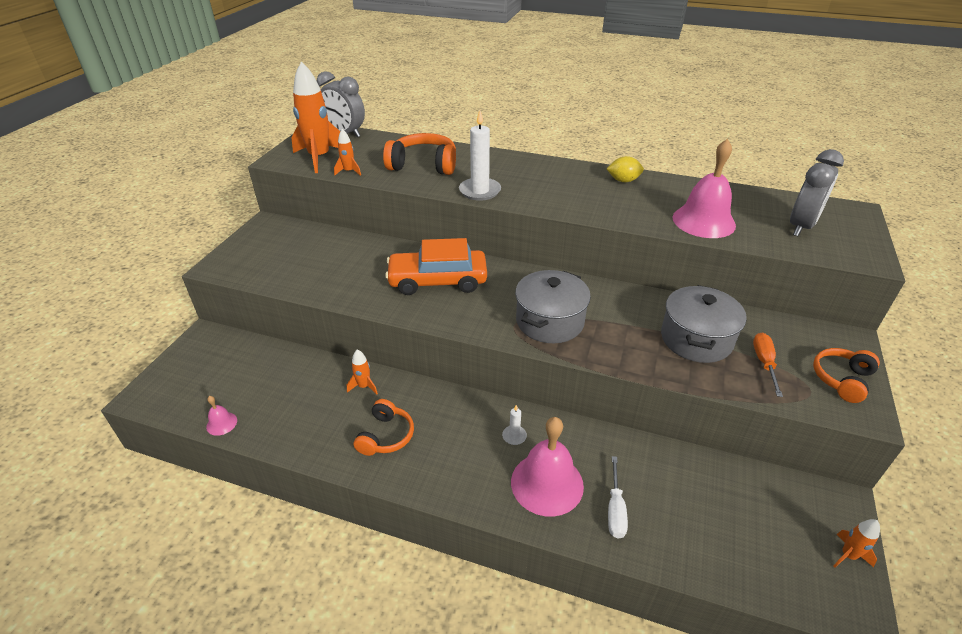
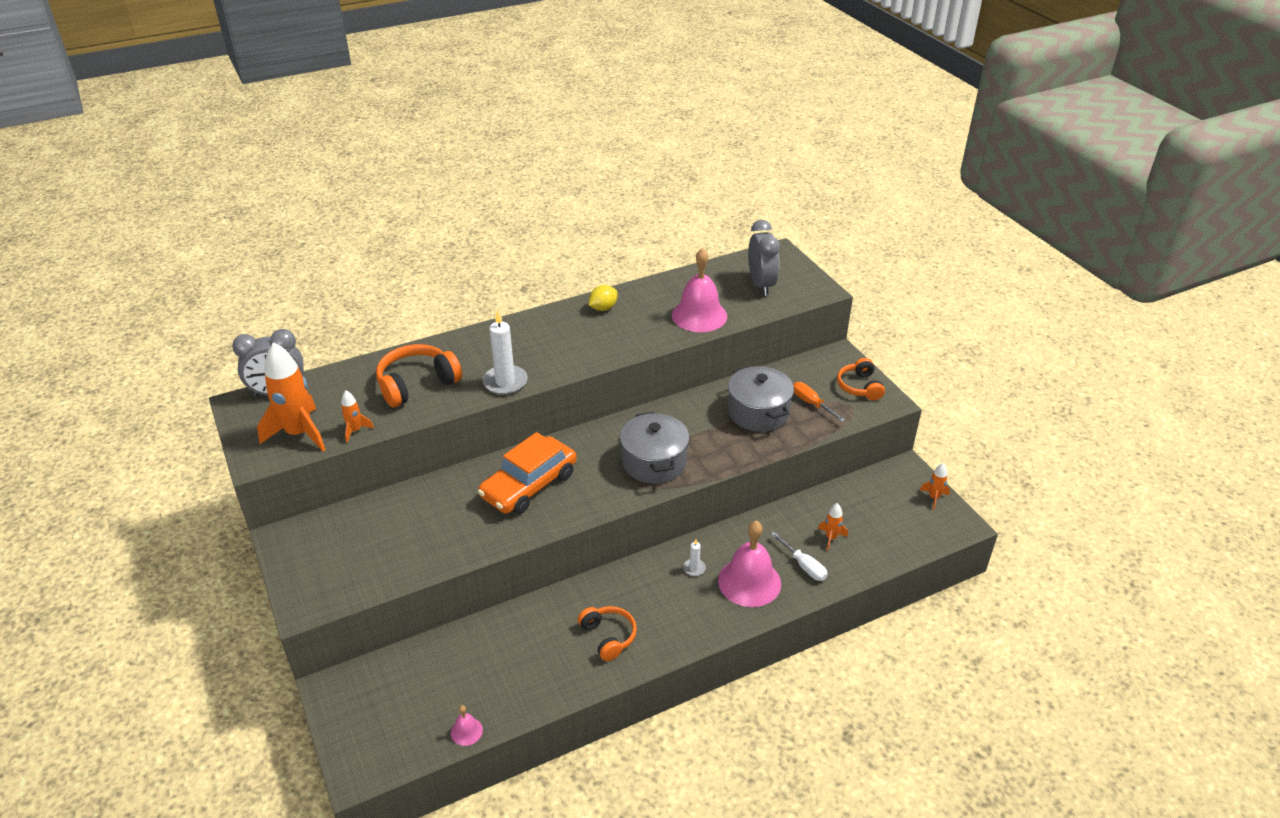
camera: 45 degrees left, 0 degrees up
orange rocket [347,349,378,395] -> orange rocket moved to [818,503,848,550]

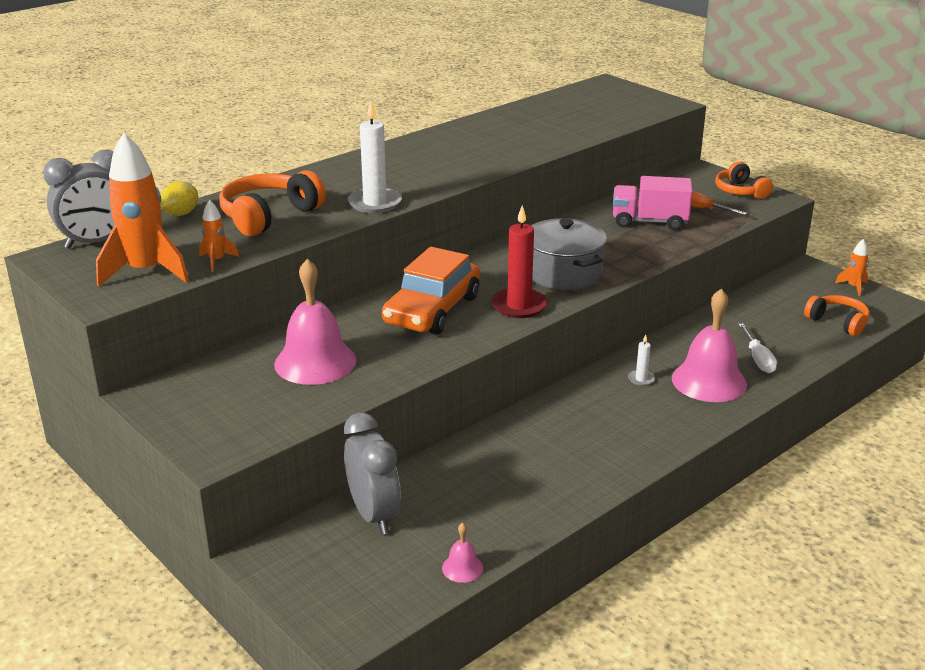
camera: 15 degrees left, 10 degrees down
orange headphones [578,606,637,661] -> orange headphones moved to [804,295,870,336]
yellow lemon [589,285,618,311] -> yellow lemon moved to [160,181,198,216]
pink bell [672,248,727,332] -> pink bell moved to [274,259,356,385]
grey pot [728,366,794,432] -> pink truck [613,176,693,230]
grey clock [748,220,780,296] -> grey clock moved to [344,412,401,534]
white screwdriver [771,532,828,581] -> white screwdriver turned 45 degrees clockwise [738,324,777,373]
orange rocket [818,503,848,550] -> none
none -> red candle [492,205,548,318]

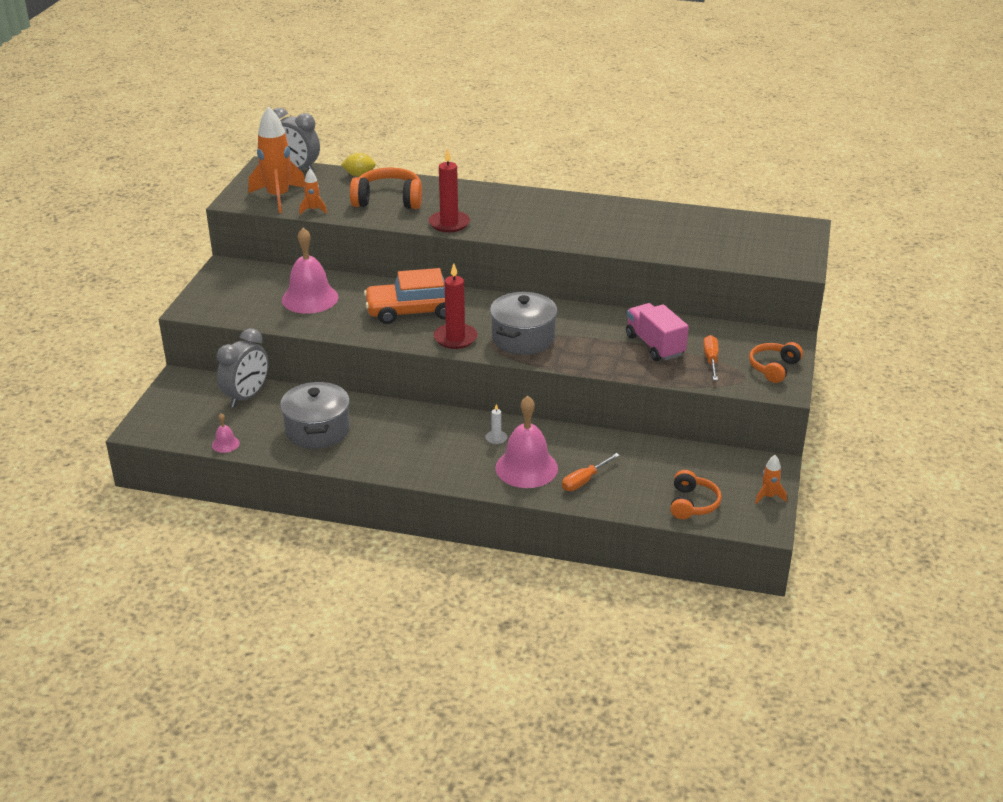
camera: 55 degrees right, 5 degrees up
white candle [348,101,402,213] -> red candle [429,148,470,232]
white screwdriver [738,324,777,373] -> orange screwdriver [562,453,620,491]
none -> grey pot [280,381,350,449]

